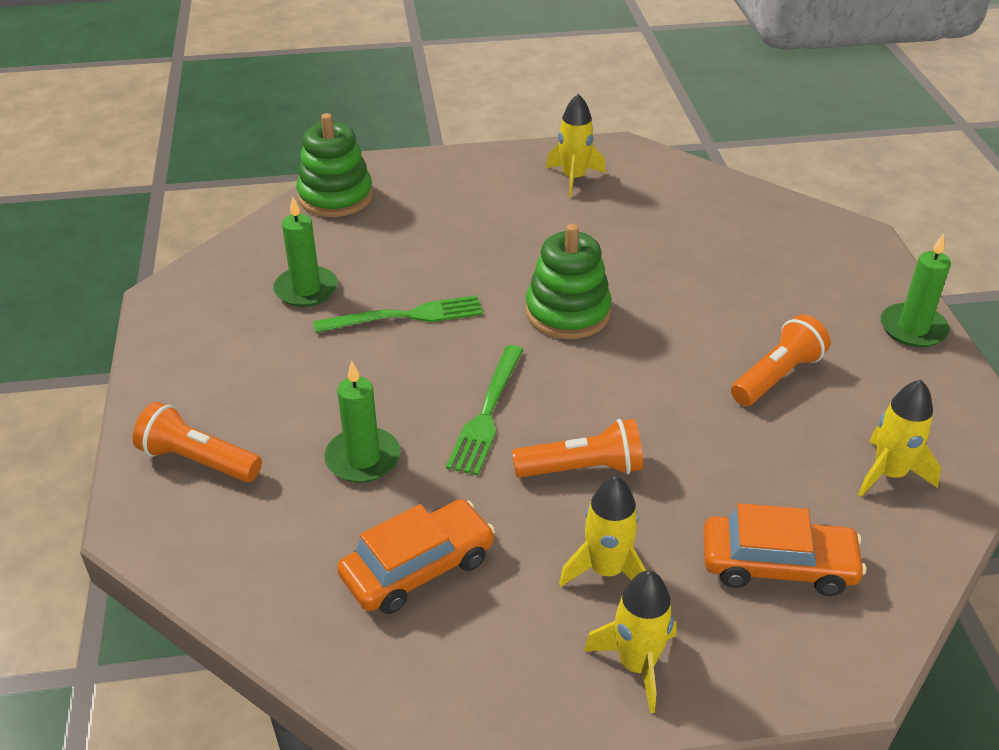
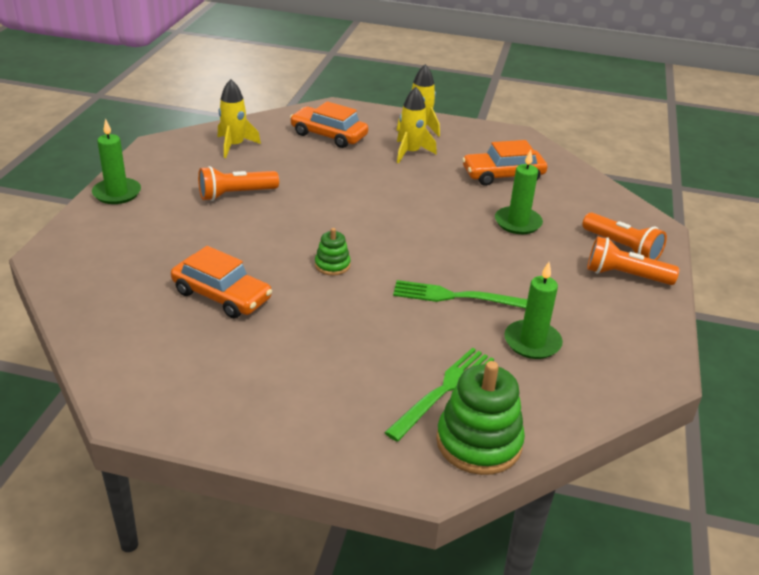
camera: 160 degrees left, 5 degrees down
green fork [446,345,523,476] -> green fork moved to [384,348,494,442]
orange flashlight [512,419,643,478] -> orange flashlight moved to [587,236,679,285]
green stacking toy [526,224,612,339] -> green stacking toy [315,228,351,276], size x0.53
yellow rocket [546,94,606,198] -> none
none -> orange car [171,246,272,318]

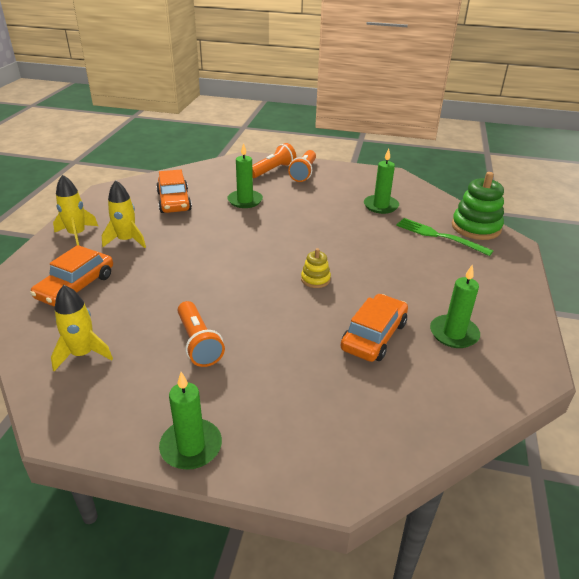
camera: 90 degrees left, 0 degrees up
green stacking toy [315,228,351,276] -> yellow stacking toy [301,248,331,288]
green fork [393,280,528,309] -> none
none -> green candle [430,264,480,348]

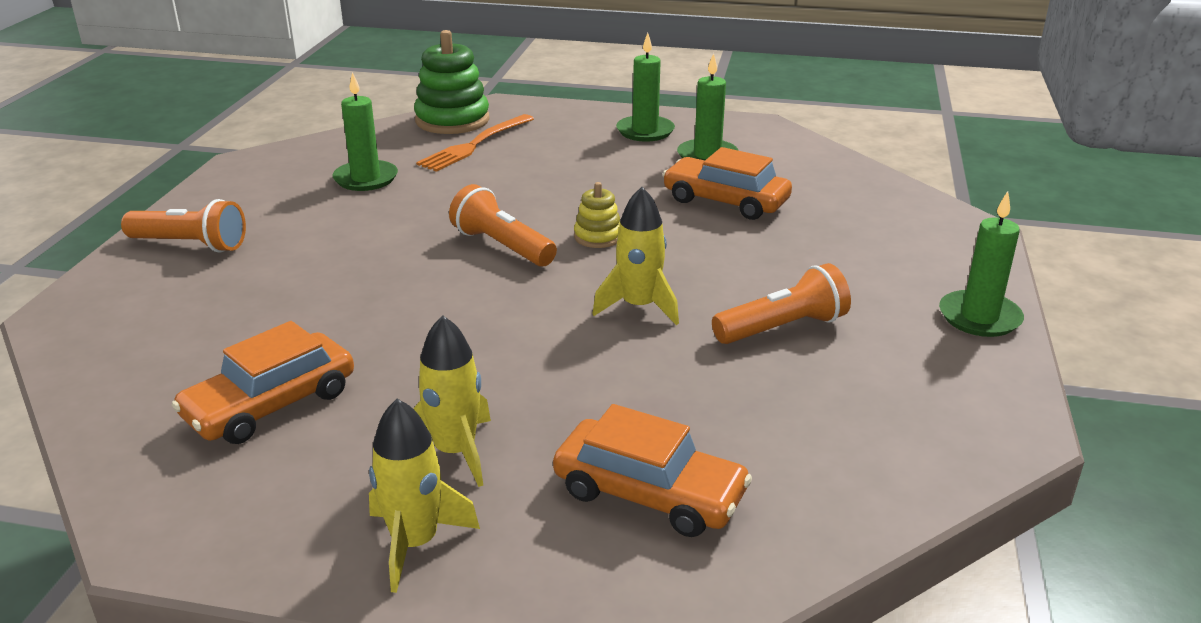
camera: 90 degrees left, 5 degrees down
yellow rocket [51,285,113,371] -> yellow rocket moved to [593,187,679,325]
orange car [156,170,192,213] -> orange car turned 150 degrees clockwise [172,321,354,444]
green candle [227,143,263,208] -> green candle moved to [616,33,675,142]
orange flashlight [252,143,296,178] -> orange flashlight moved to [449,184,557,266]
green fork [396,218,493,256] -> orange fork [416,114,534,172]

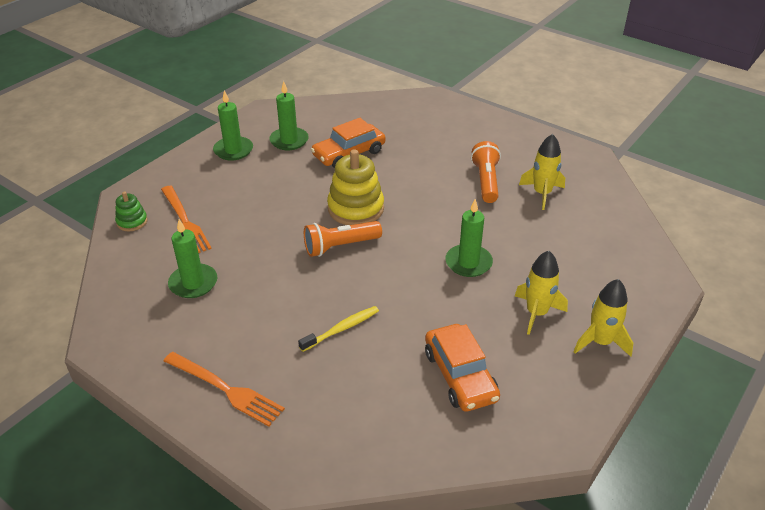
camera: 65 degrees left, 10 degrees up
orange flashlight [121,199,246,253] -> orange fork [164,352,285,427]
green stacking toy [414,30,490,134] -> green stacking toy [115,192,148,231], size x0.53
orange car [553,404,752,537] -> none
yellow stacking toy [574,182,620,248] -> yellow stacking toy [327,149,384,225], size x1.90
yellow rocket [593,187,679,325] -> yellow rocket moved to [519,134,565,210]
green candle [939,191,1024,337] -> green candle moved to [445,199,493,277]
none -> yellow toothbrush [298,306,379,352]

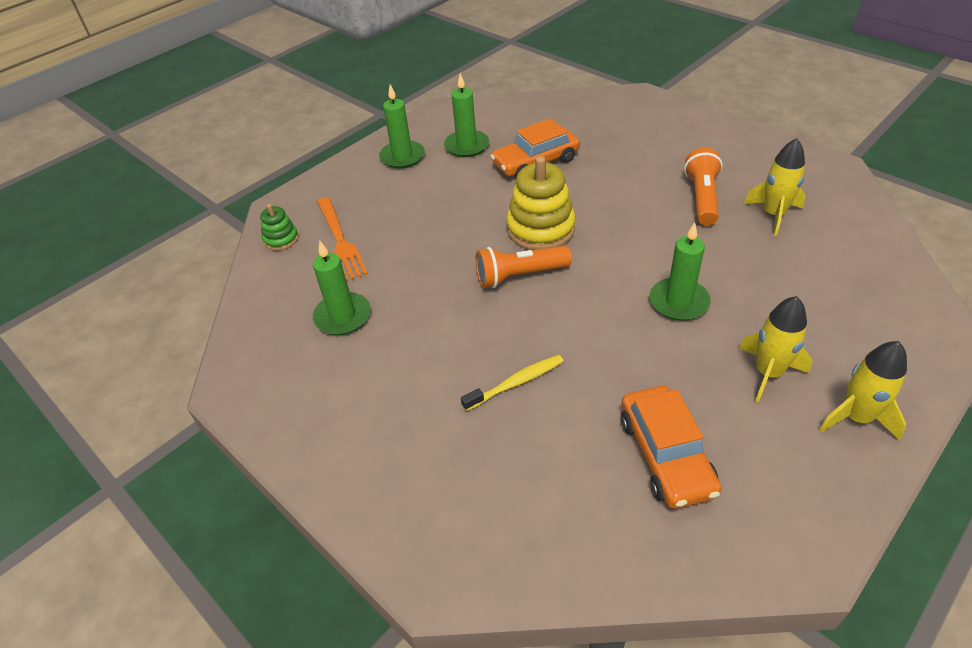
camera: 10 degrees right, 5 degrees up
orange fork [164,352,285,427] -> none

